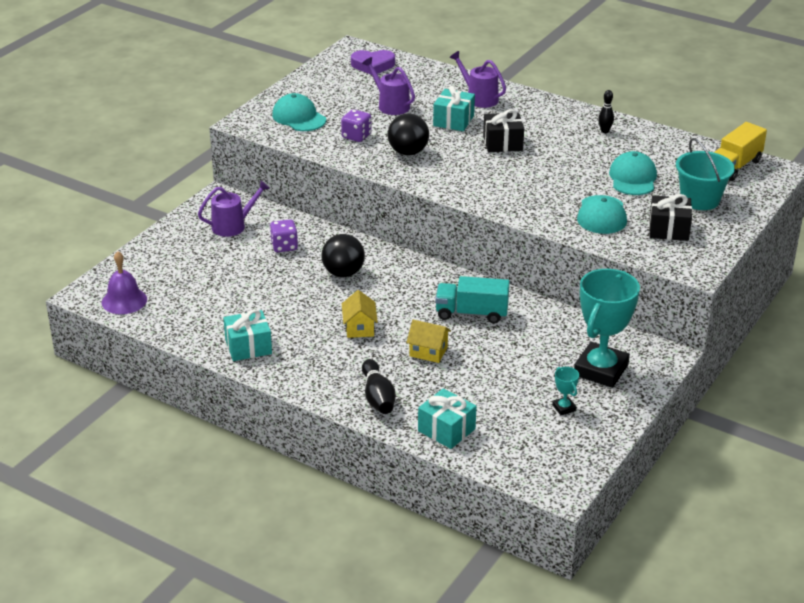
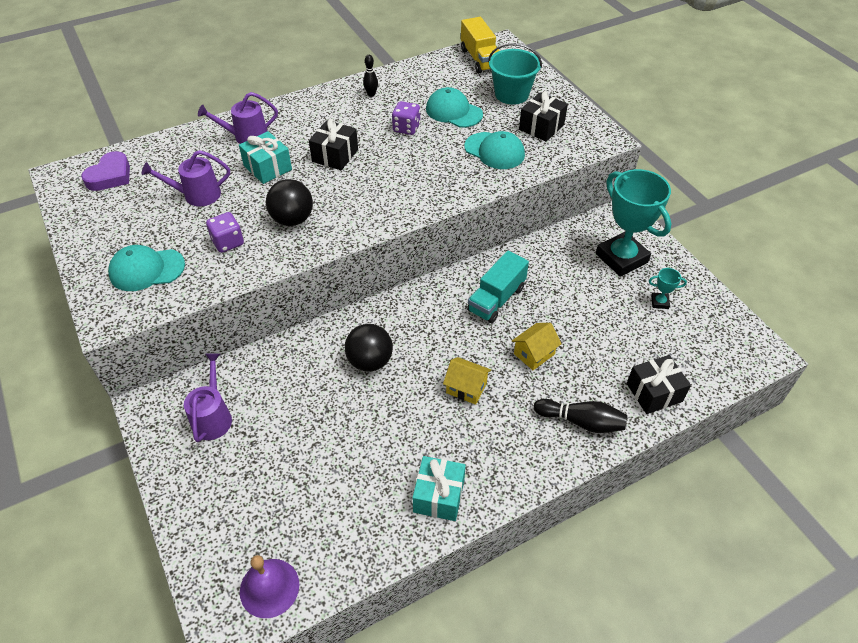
camera: 60 degrees left, 15 degrees up
purple dice [270,219,298,252] -> purple dice moved to [392,101,420,135]
turquoise gift [418,388,476,449] -> black gift [627,355,691,414]

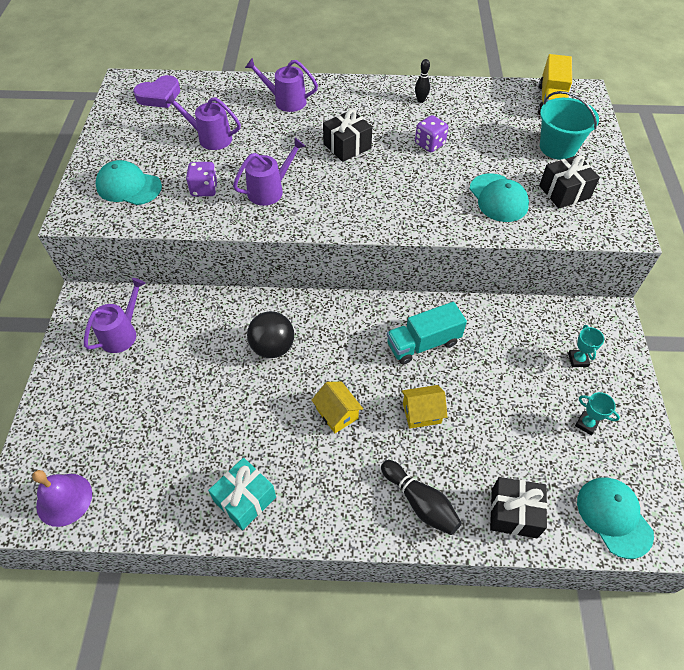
camera: 30 degrees right, 5 degrees up
turquoise gift [239,131,292,184] -> none
black ball [266,179,313,226] -> purple watering can [233,138,305,206]
turquoise cap [426,87,483,128] -> turquoise cap moved to [577,478,654,559]
turquoise trophy [596,169,672,277] -> turquoise trophy [568,325,604,367], size x0.41

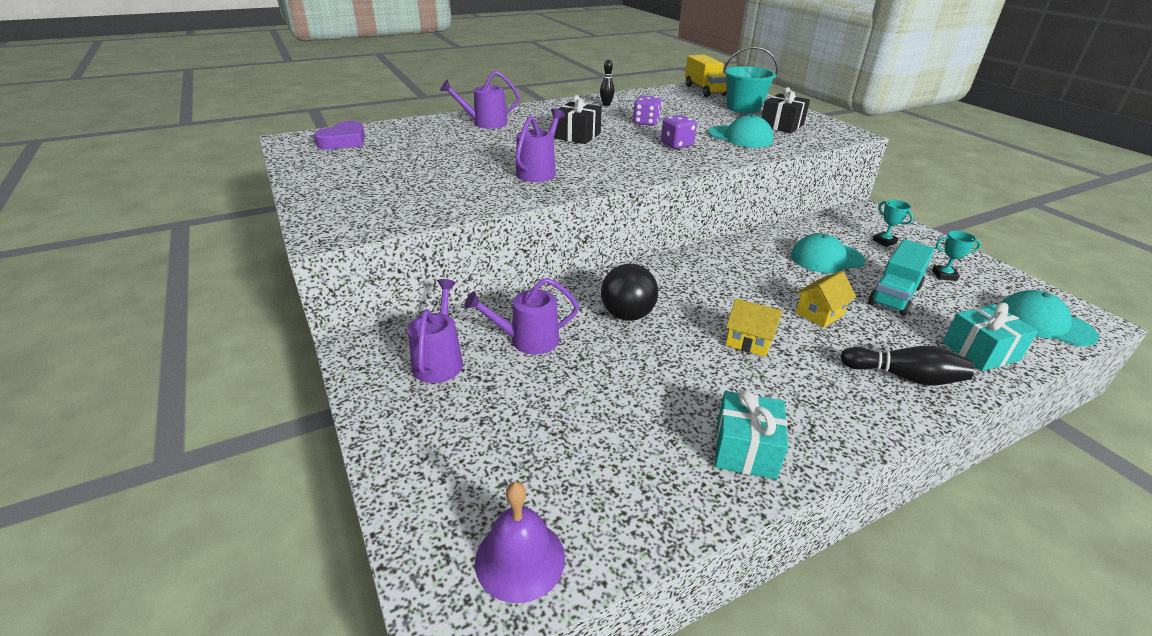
camera: 30 degrees left, 20 degrees down
turquoise cap [96,160,162,205] -> turquoise cap moved to [791,233,866,273]
purple watering can [165,93,241,150] -> purple watering can moved to [464,278,579,355]
purple dice [186,162,218,196] -> purple dice moved to [661,115,697,149]
turquoise truck [387,302,467,365] -> turquoise truck moved to [868,239,935,316]
black gift [490,477,547,538] -> turquoise gift [942,303,1038,371]

